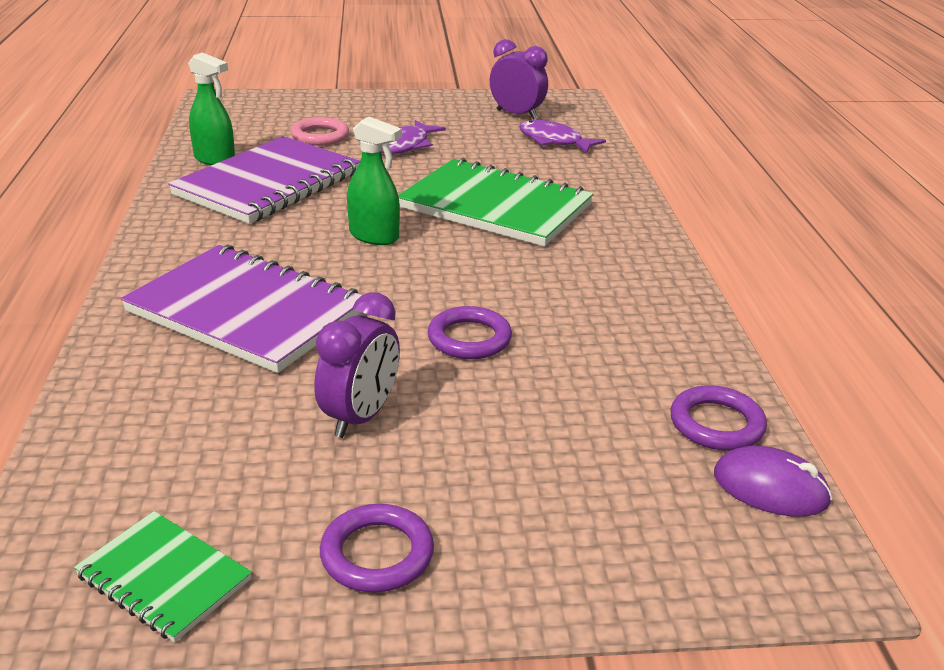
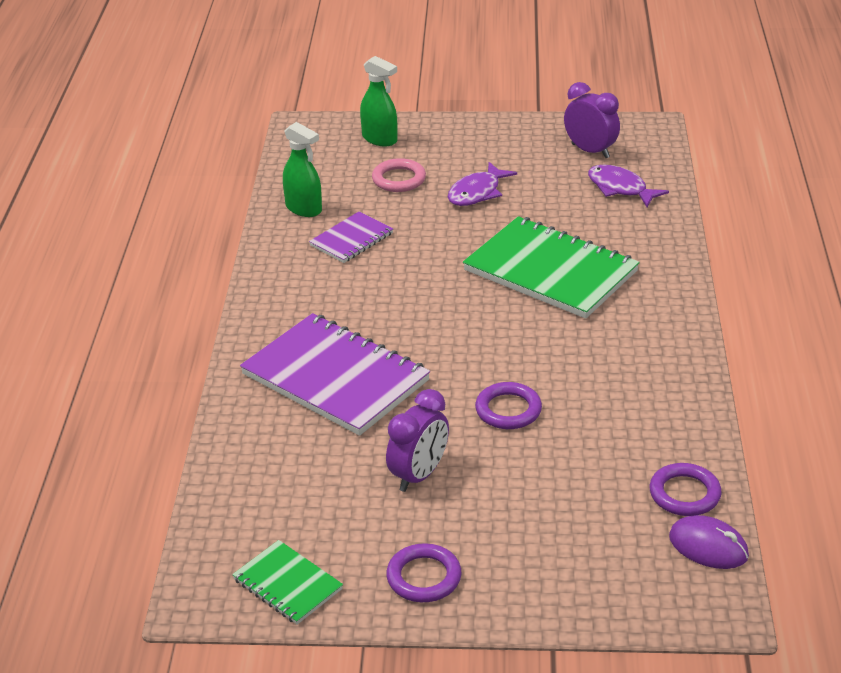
camera: 10 degrees right, 5 degrees up
purple notebook [168,136,360,224] -> purple notebook [309,212,393,263], size x0.51
green spray bottle [347,116,402,245] -> green spray bottle moved to [360,56,397,146]

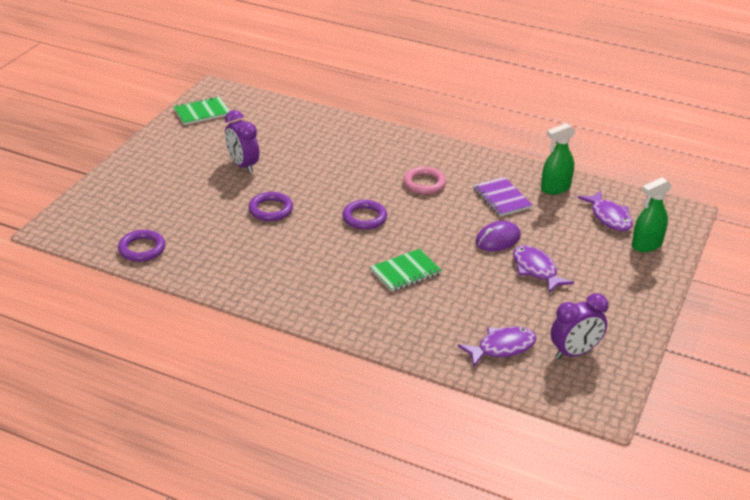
camera: 110 degrees right, 0 degrees up
purple notebook [240,313,430,436] -> none
pink ring [372,158,426,192] -> pink ring moved to [403,166,446,194]
purple ring [386,543,462,602] -> purple ring moved to [343,200,387,230]
green notebook [463,216,640,319] -> green notebook [370,249,442,292], size x0.51
purple mouse [669,515,749,569] -> purple mouse moved to [475,221,521,251]
none -> purple fish [578,190,633,231]

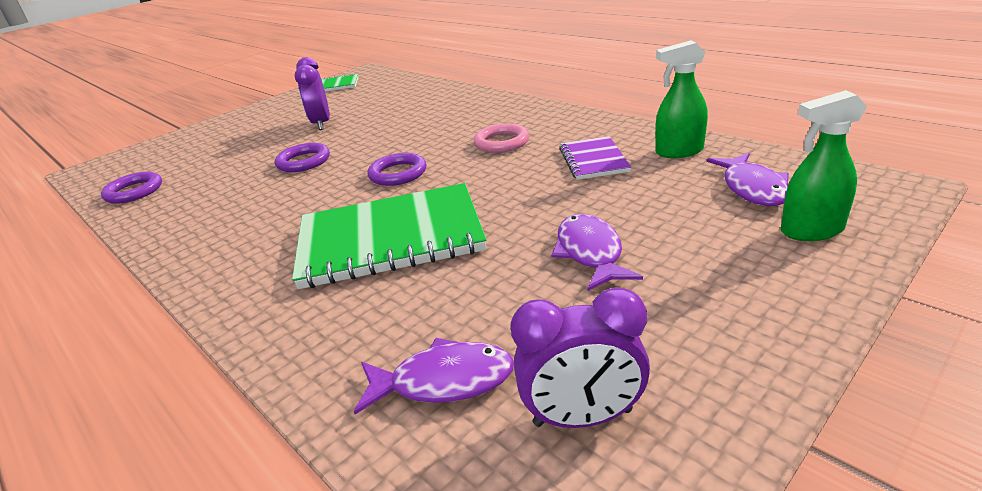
camera: 25 degrees right, 5 degrees down
green notebook [370,249,442,292] -> green notebook [292,183,486,289], size x1.97
purple mouse [475,221,521,251] -> none

